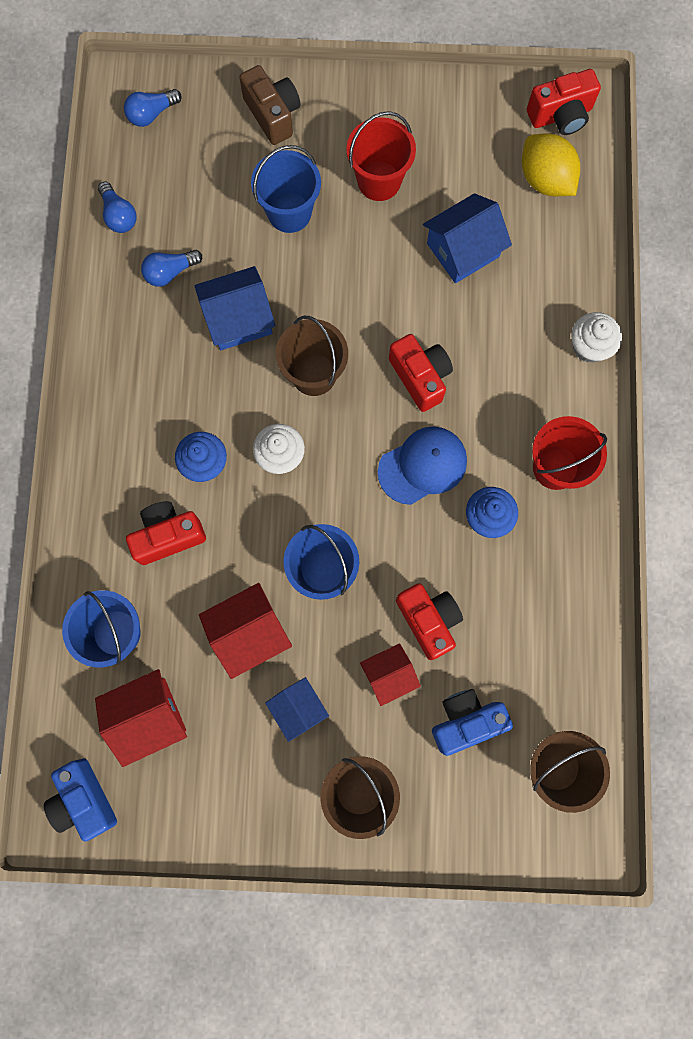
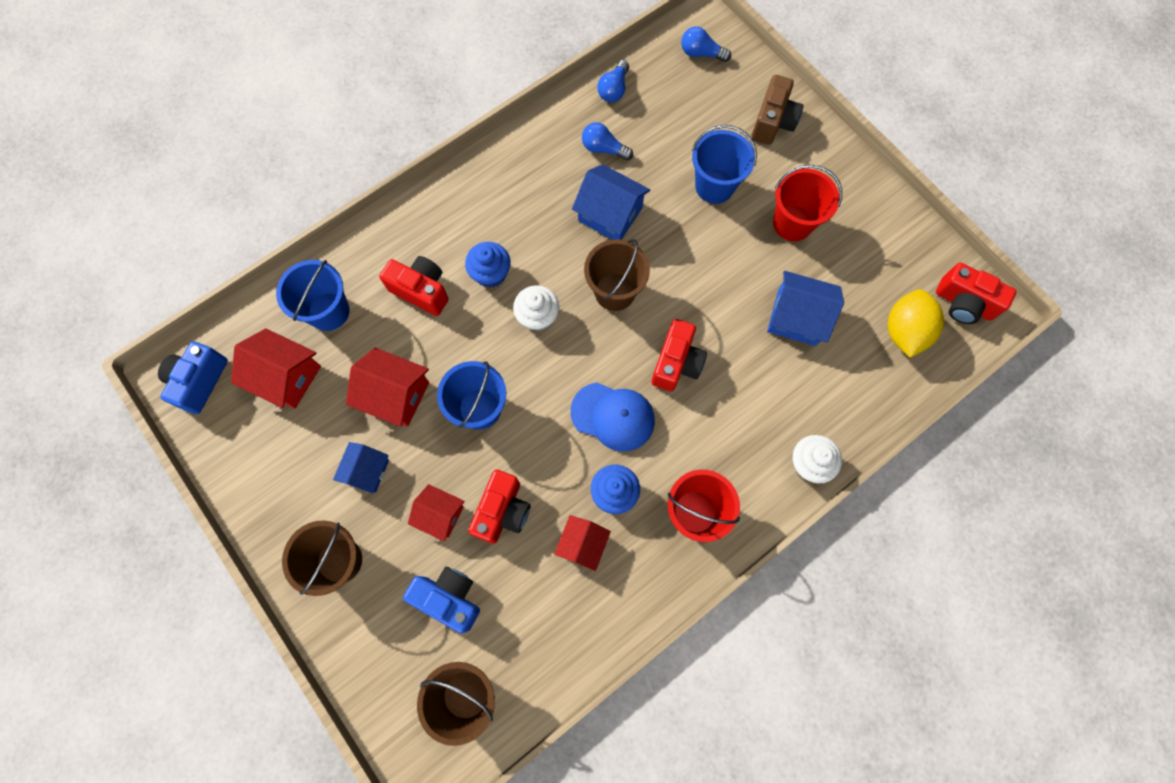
camera: 50 degrees right, 5 degrees down
none -> red house [554,515,611,571]

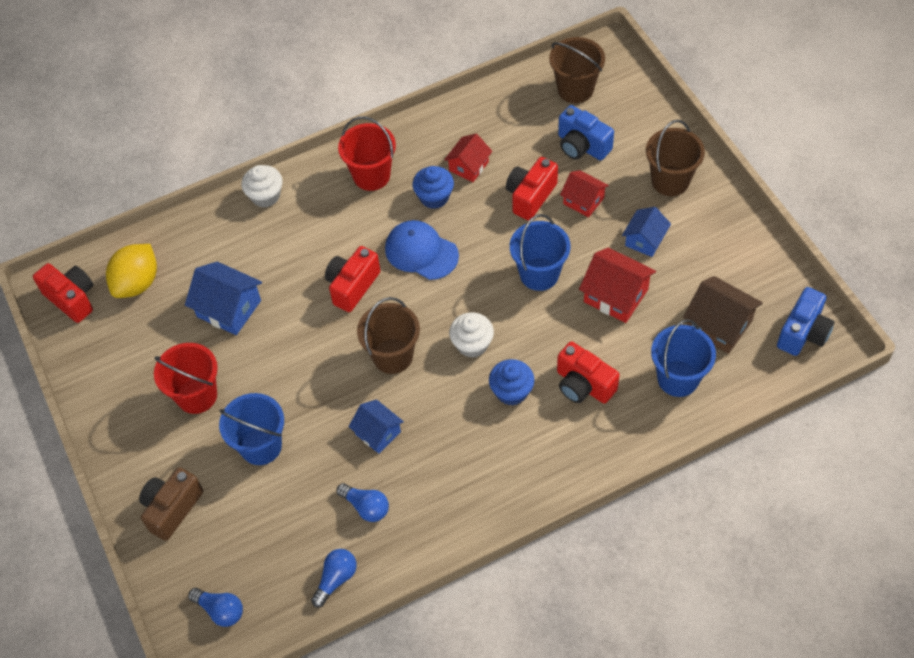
camera: 165 degrees left, 15 degrees down
red house [231,328,321,409] -> brown house [683,276,763,354]
blue house [572,164,650,240] -> blue house [348,399,404,454], size x0.66

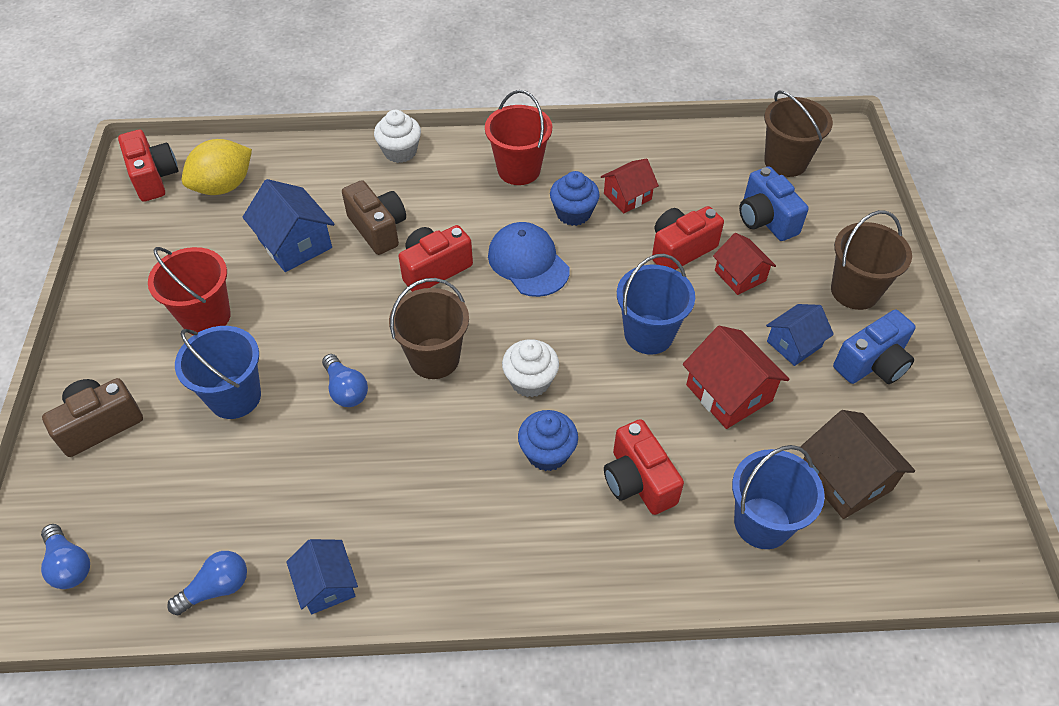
camera: 20 degrees right, 5 degrees down
blue light bulb [337,483,389,522] -> blue light bulb moved to [322,354,368,407]
blue house [348,399,404,454] -> blue house moved to [286,539,358,614]
blue camera [777,287,835,356] -> blue camera moved to [833,310,916,384]
none -> brown camera [342,180,406,255]

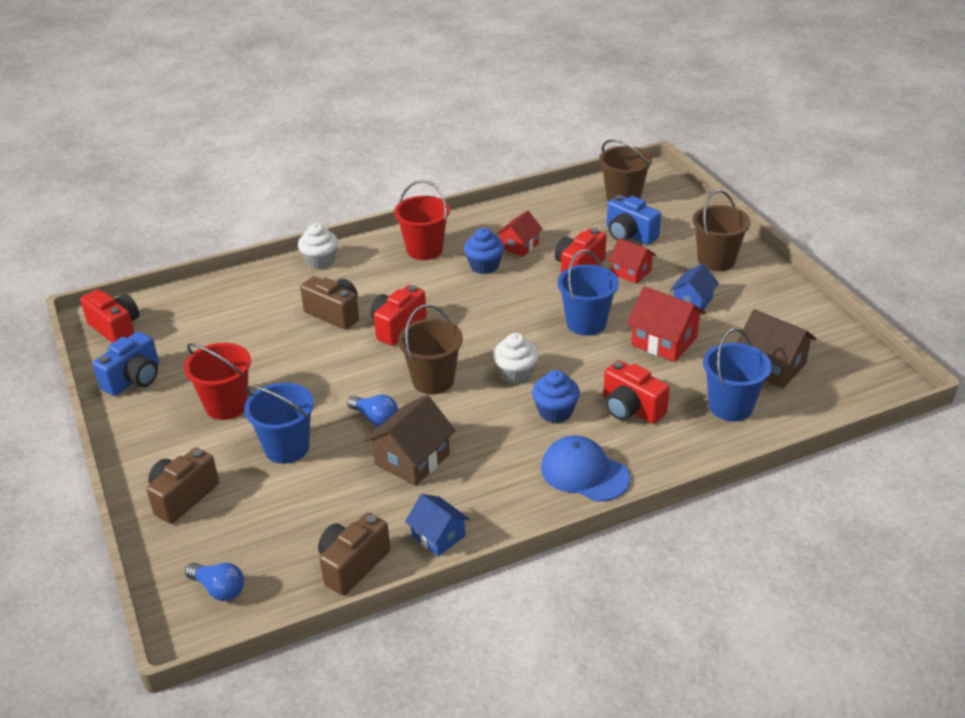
camera: 20 degrees left, 15 degrees down
blue light bulb [167,551,247,615] -> brown camera [318,513,390,595]
yellow lemon [182,139,252,195] -> none
blue house [242,179,334,272] -> none
blue cap [488,222,570,297] -> blue cap moved to [541,435,630,502]
blue camera [833,310,916,384] -> blue camera moved to [92,331,159,396]
none -> brown house [364,395,456,486]

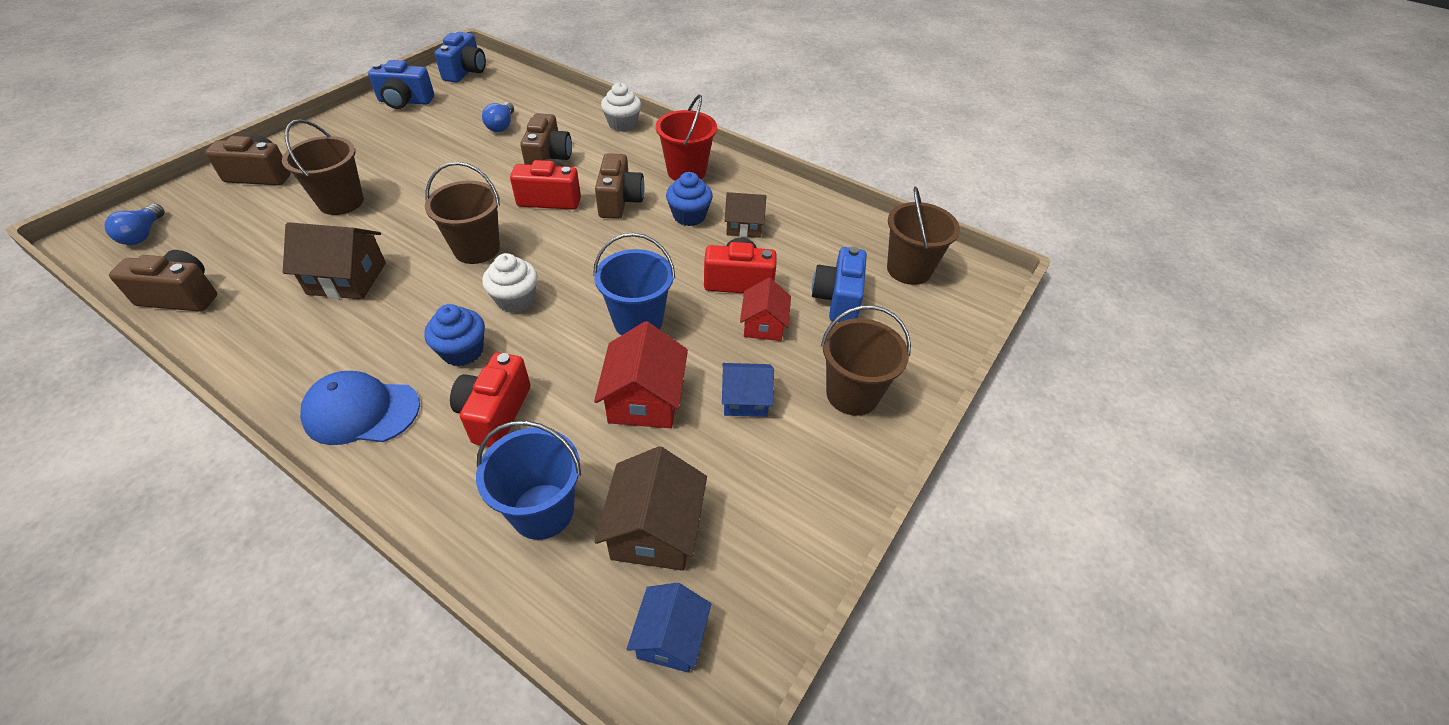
camera: 55 degrees right, 10 degrees up
red camera [80,289,139,343] -> blue camera [434,32,486,83]
red bucket [184,343,251,420] -> none
blue bucket [244,383,314,464] -> brown bucket [282,119,364,215]
blue light bulb [347,395,398,426] -> blue light bulb moved to [482,102,514,132]
blue house [405,494,470,556] -> blue house moved to [627,583,711,673]
red house [496,211,543,257] -> brown house [725,192,766,238]
blue cap [541,435,630,502] -> blue cap turned 90 degrees counterclockwise [300,371,420,445]
none -> brown camera [595,153,645,219]

